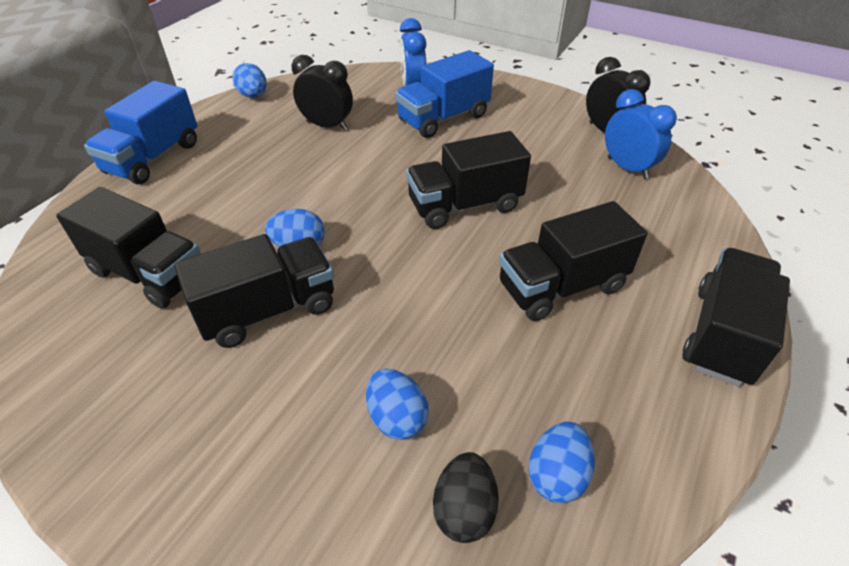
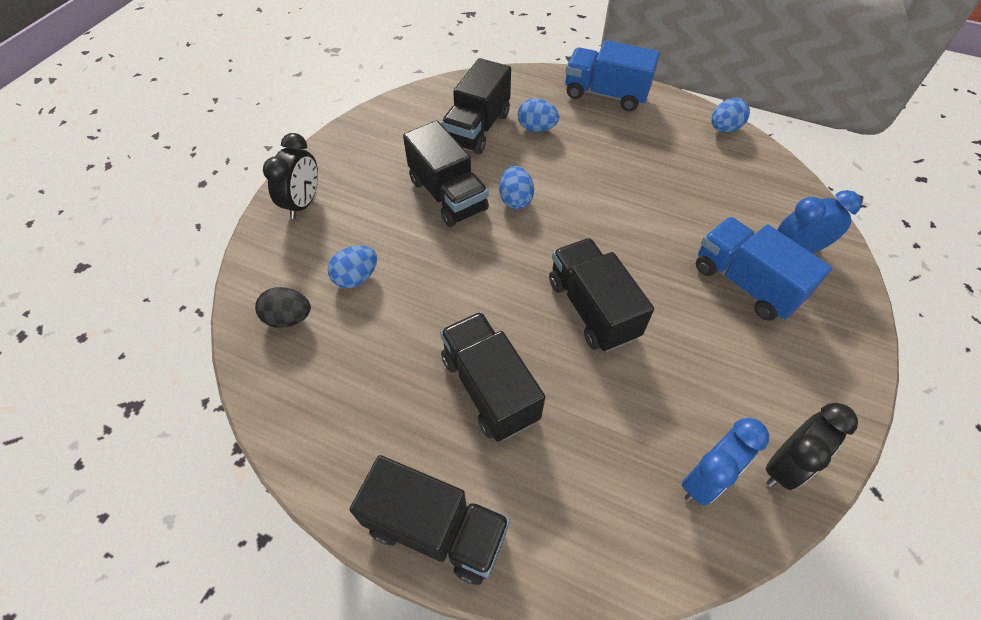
camera: 85 degrees right, 10 degrees up
black clock [292,55,353,131] -> black clock moved to [263,133,318,219]
blue egg [529,422,595,503] -> blue egg moved to [518,98,559,132]

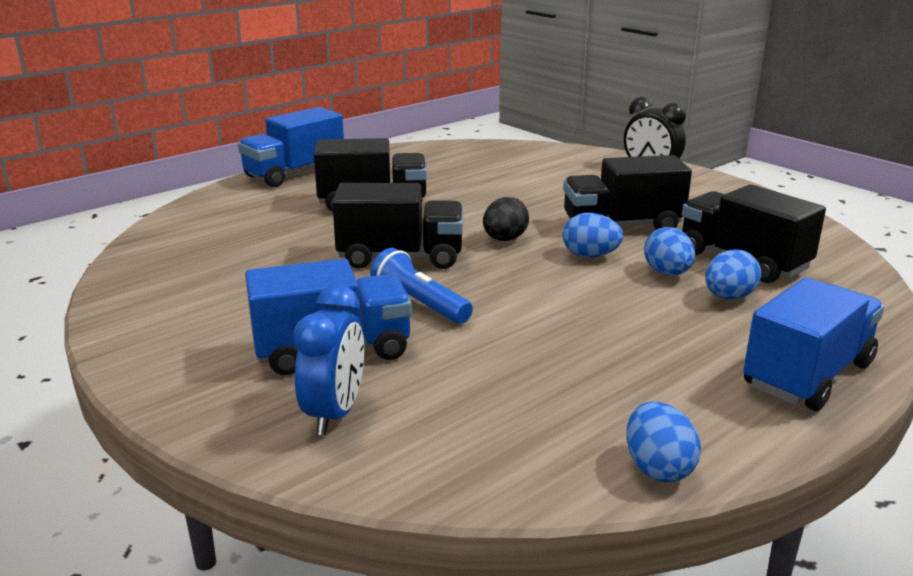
camera: 115 degrees right, 30 degrees down
black egg [255,287,311,328] -> black egg moved to [483,197,529,241]
blue egg [328,245,377,288] -> blue egg moved to [644,227,695,275]
black truck [350,455,510,585] -> blue truck [238,107,344,187]
blue clock [682,418,769,506] -> none
black clock [766,403,858,490] -> none
none -> blue flashlight [370,248,473,324]

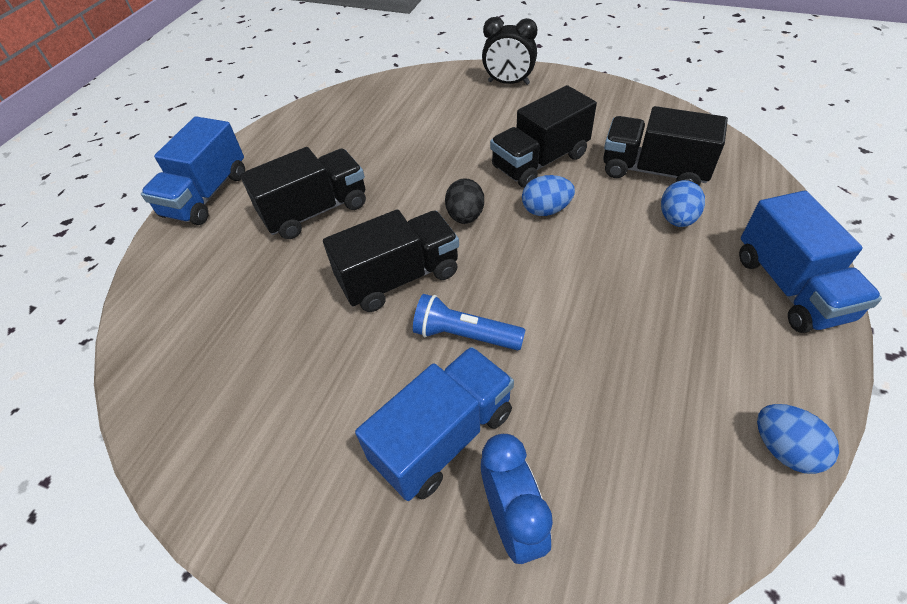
camera: 25 degrees left, 25 degrees up
blue egg [644,227,695,275] -> none
blue truck [743,278,884,411] -> blue truck turned 150 degrees clockwise [739,191,882,333]

